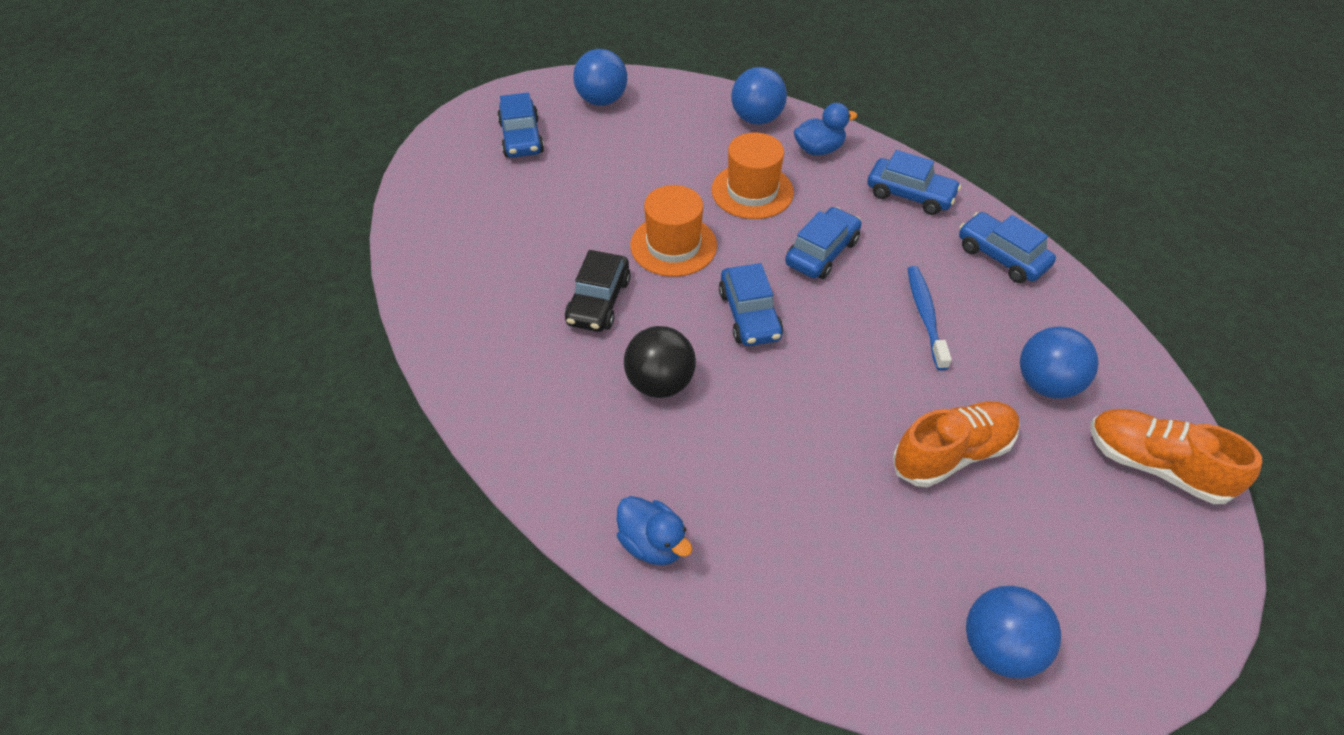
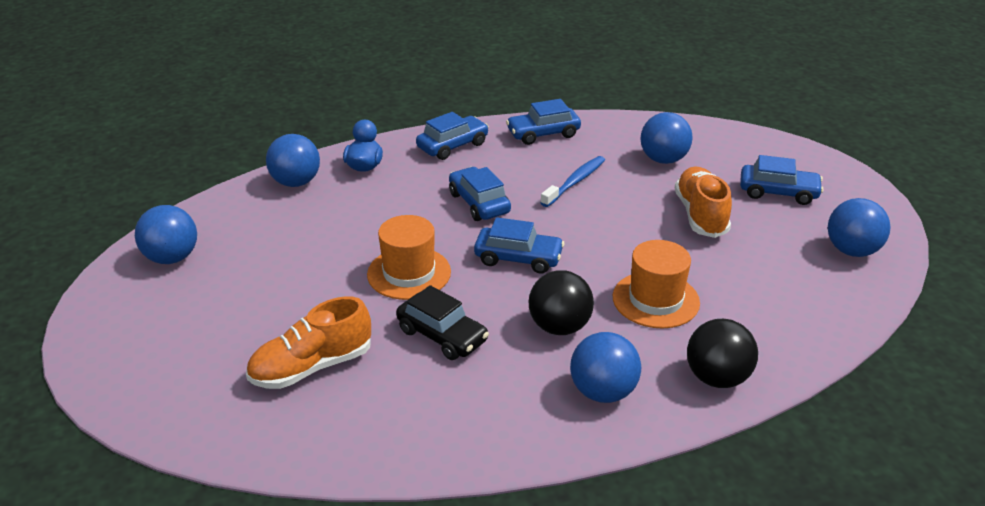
camera: 65 degrees left, 15 degrees down
blue car [497,93,544,158] -> blue car moved to [740,155,823,205]
blue duck [617,496,692,566] -> black ball [687,319,758,388]
orange hat [712,133,794,219] -> orange hat moved to [613,240,700,328]
blue toothbrush [907,266,952,371] -> blue toothbrush turned 105 degrees clockwise [540,156,605,207]
orange shoe [1091,409,1262,504] -> orange shoe moved to [246,296,371,389]
none -> blue ball [570,332,641,403]

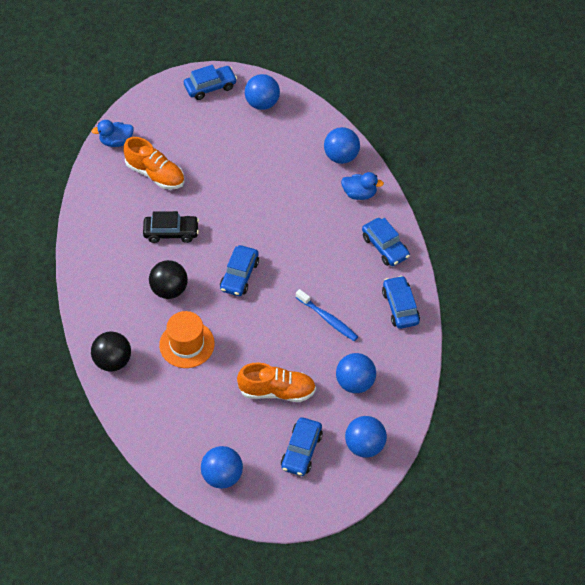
camera: 95 degrees right, 20 degrees up
orange shoe [246,296,371,389] -> orange shoe turned 150 degrees clockwise [124,137,184,190]
orange hat [367,215,451,300] -> none
black car [396,285,489,360] -> black car turned 135 degrees counterclockwise [143,211,199,243]
blue car [449,167,511,221] -> blue car moved to [184,65,237,100]
blue ball [570,332,641,403] -> blue ball moved to [345,416,387,458]
none -> blue duck [91,120,134,147]

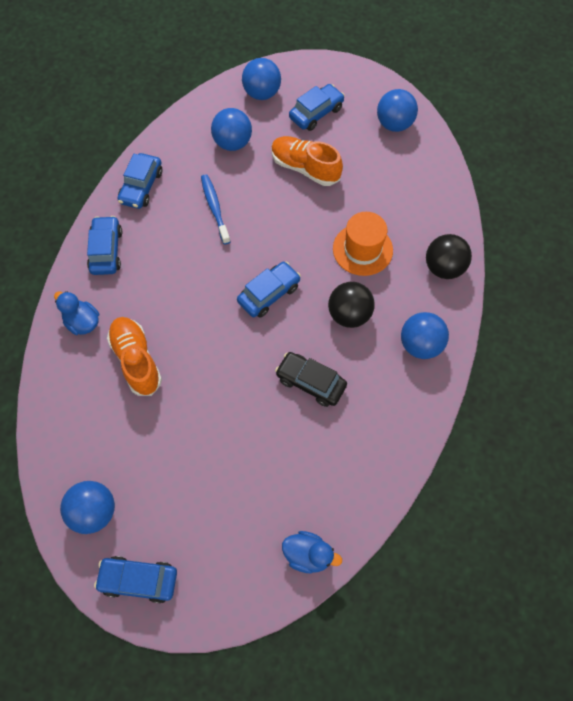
camera: 150 degrees left, 10 degrees up
orange shoe [124,137,184,190] -> orange shoe moved to [107,317,162,396]
blue ball [324,127,360,164] -> blue ball moved to [401,312,449,359]

